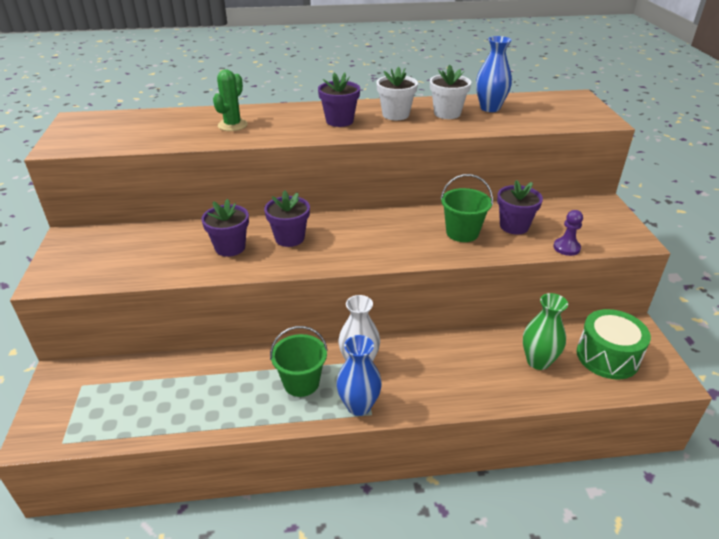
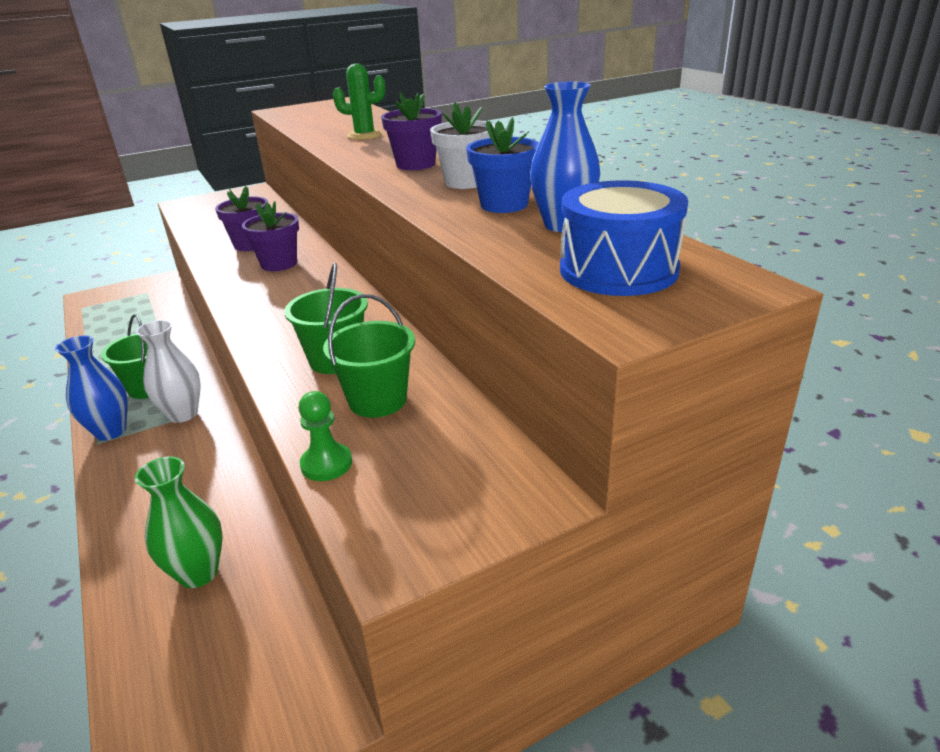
camera: 70 degrees right, 5 degrees down
white flower pot [430,65,471,119] -> blue flower pot [466,117,539,213]
purple flower pot [497,180,543,234] -> green bucket [323,294,415,418]
purple pawn [553,210,583,256] -> green pawn [298,391,352,481]
green drum [577,309,651,379] -> none
none -> blue drum [560,180,688,296]

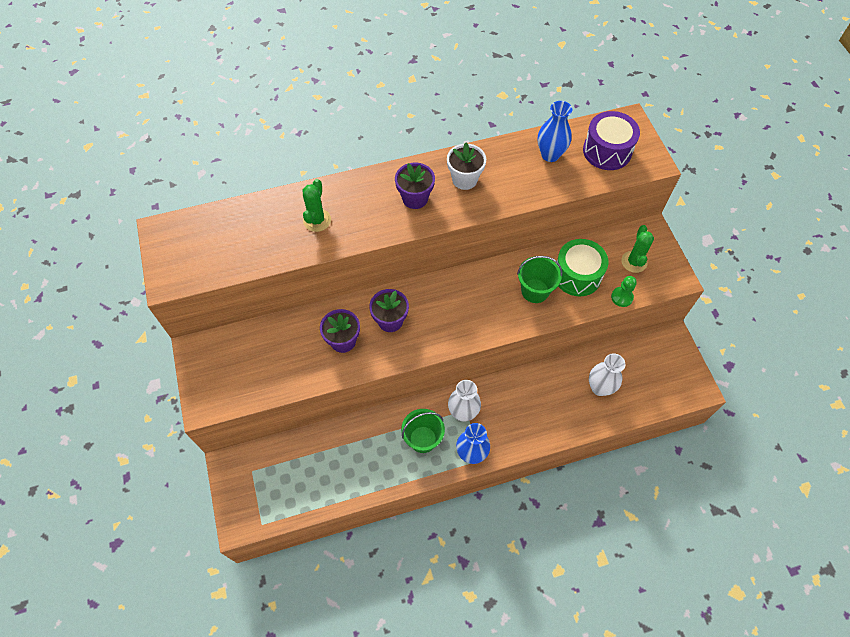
camera: 80 degrees left, 30 degrees up
green vase [135,456,223,588] -> white vase [589,353,625,396]
green bucket [323,294,415,418] -> green drum [556,239,609,296]
blue flower pot [466,117,539,213] -> none
blue drum [560,180,688,296] -> purple drum [583,111,640,170]
none -> green cactus [621,225,654,273]

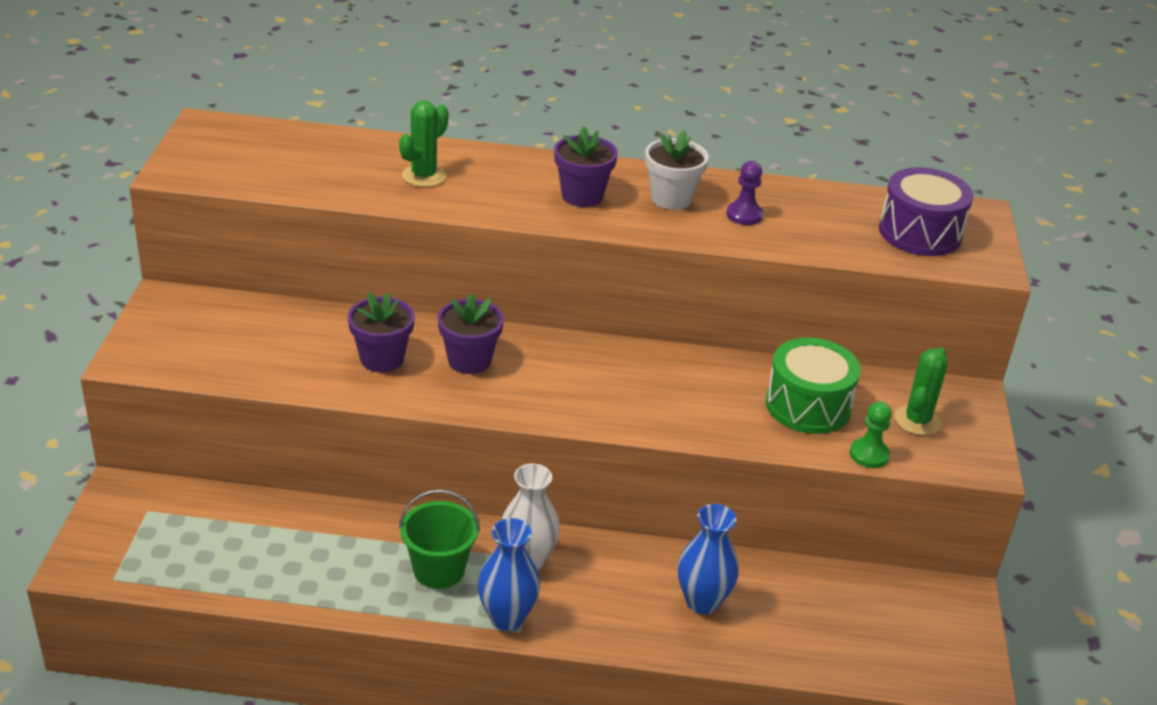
camera: 20 degrees right, 25 degrees down
green bucket [517,256,562,303] -> none
blue vase [538,101,572,162] -> blue vase moved to [678,504,739,614]
white vase [589,353,625,396] -> none
none -> purple pawn [726,161,763,225]

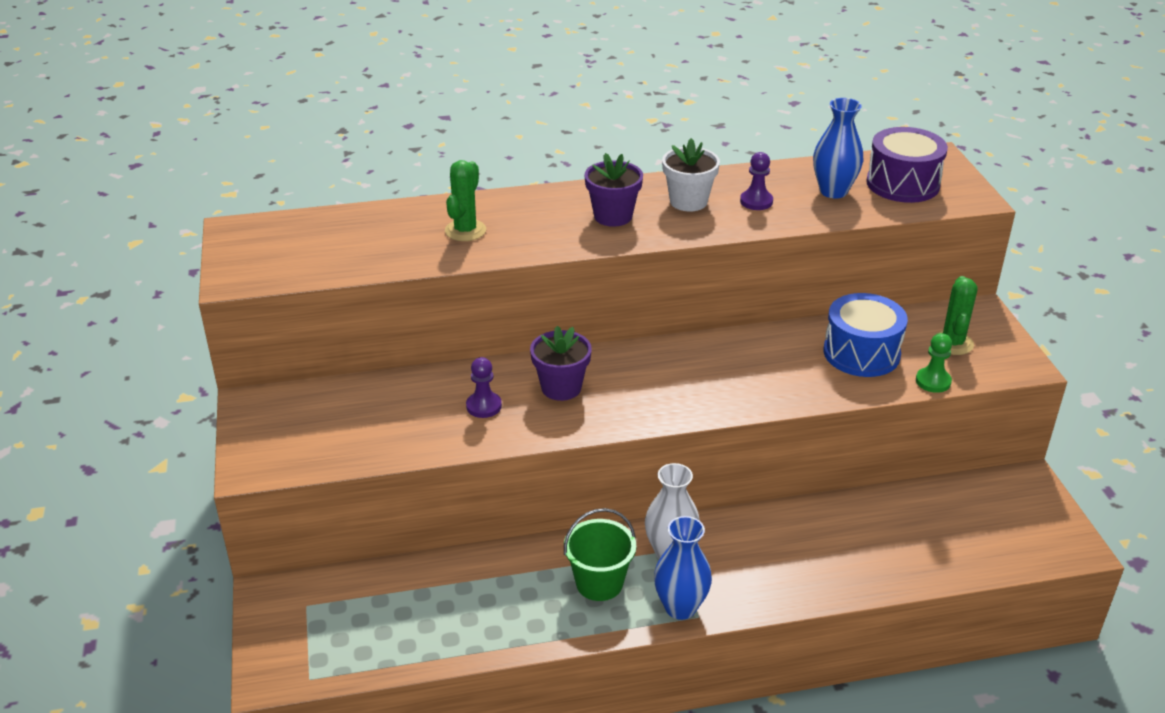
camera: 15 degrees left, 0 degrees up
purple flower pot [348,292,415,372] -> purple pawn [466,357,502,418]
blue vase [678,504,739,614] -> blue vase moved to [813,98,863,198]
green drum [766,338,861,434] -> blue drum [824,293,908,377]

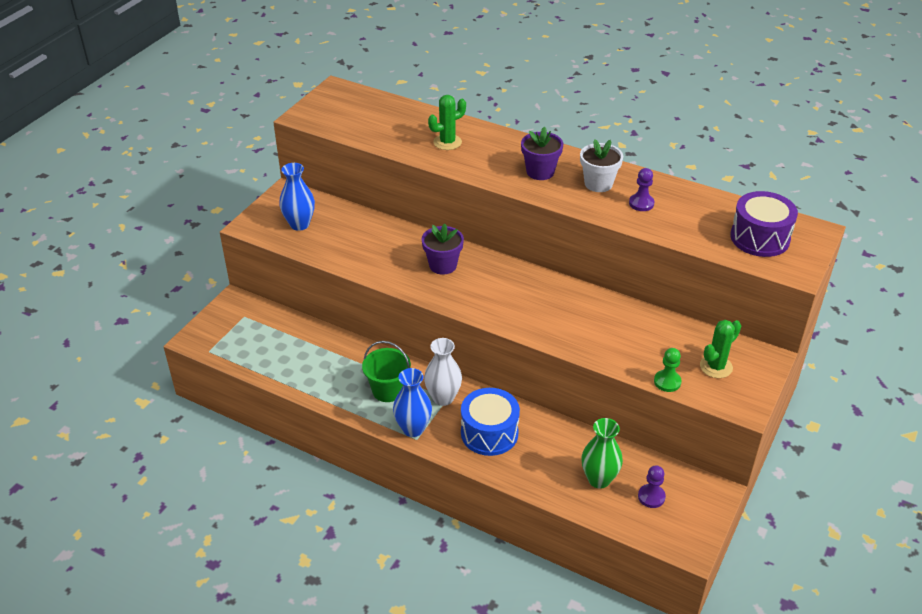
camera: 40 degrees right, 5 degrees up
purple pawn [466,357,502,418] -> purple pawn moved to [638,465,666,508]
blue vase [813,98,863,198] -> blue vase moved to [279,163,315,231]
blue drum [824,293,908,377] -> blue drum moved to [461,388,520,456]
none -> green vase [581,418,623,488]

